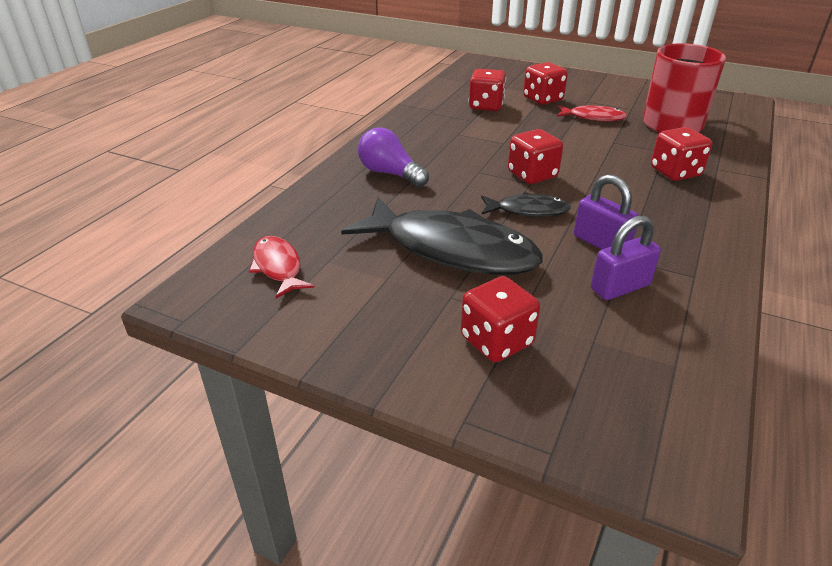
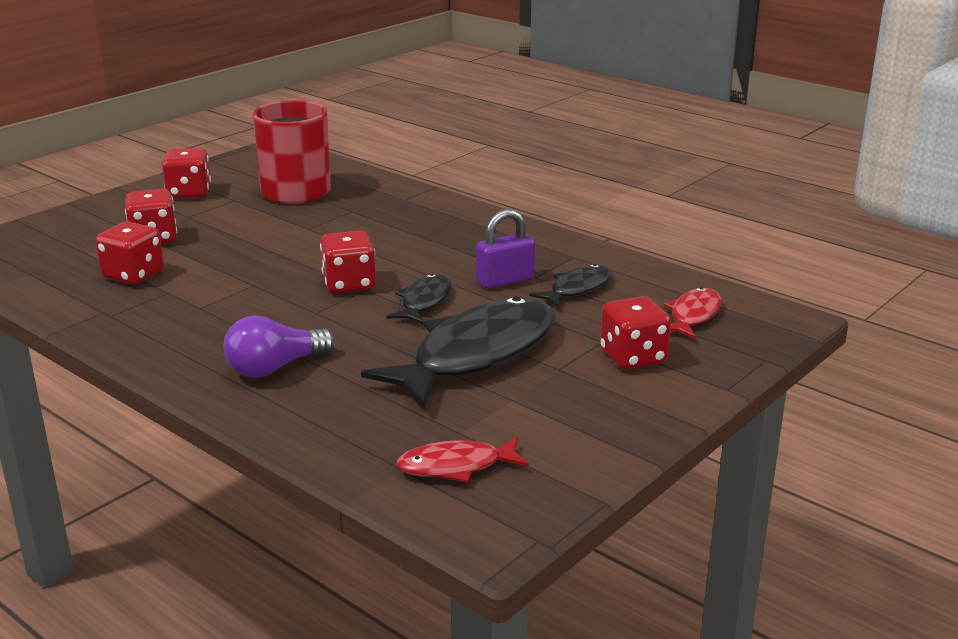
camera: 75 degrees left, 10 degrees down
red fish [557,105,627,121] -> red fish moved to [664,287,722,339]
purple padlock [591,215,661,300] -> black fish [529,264,612,307]
red dice [651,127,712,181] -> red dice moved to [162,148,211,198]

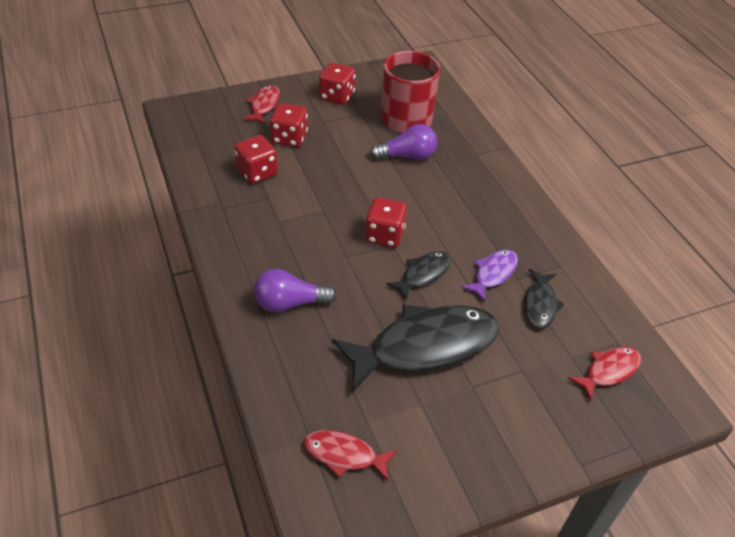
camera: 25 degrees right, 20 degrees up
purple padlock [476,209,535,289] -> purple fish [461,249,518,302]
black fish [529,264,612,307] -> black fish turned 120 degrees clockwise [524,269,564,329]
red dice [600,296,671,369] -> none
none -> red fish [243,85,280,124]
none -> purple light bulb [370,124,437,160]

